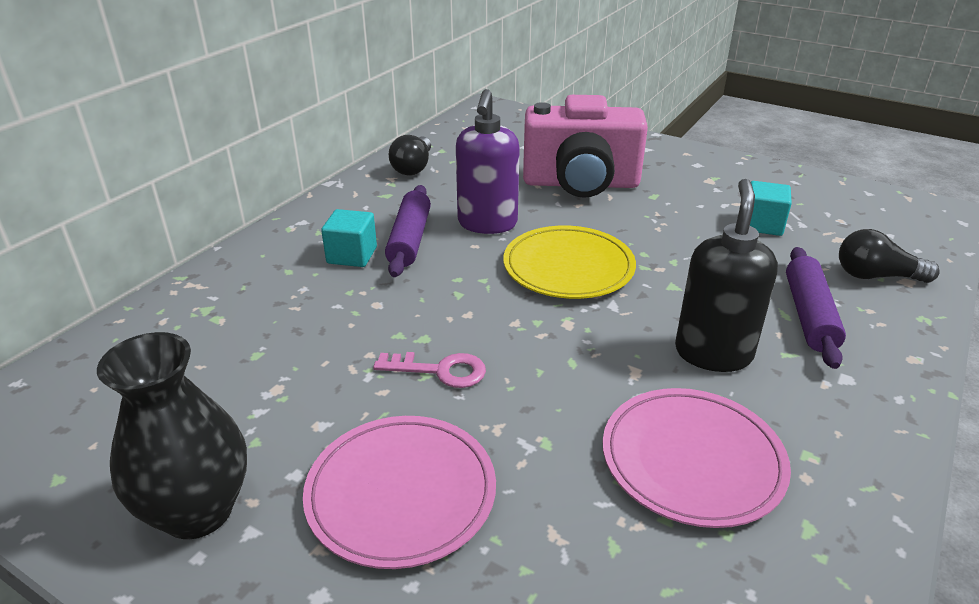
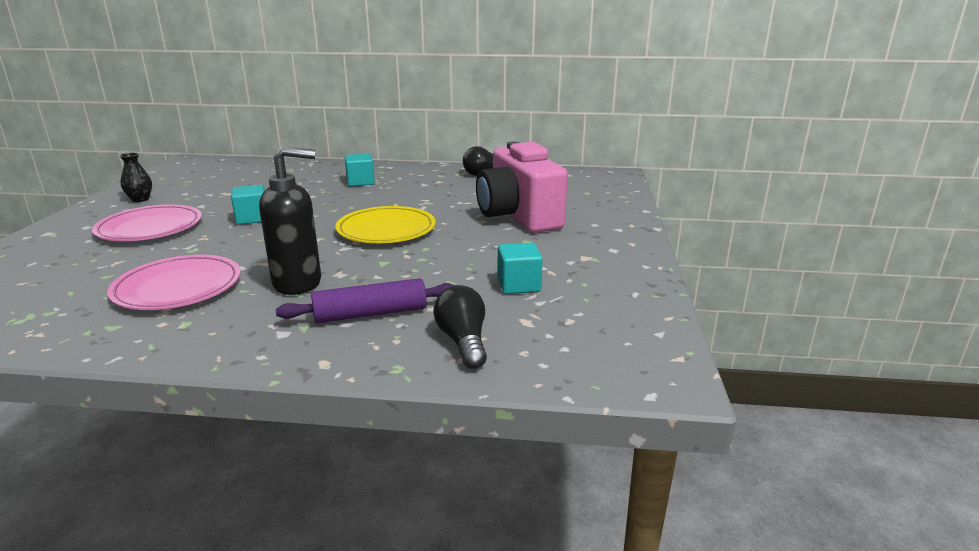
camera: 65 degrees right, 10 degrees down
black vase [97,332,247,539] -> black vase [119,153,152,202], size x0.51
pink key [373,352,486,388] -> turquoise cube [231,185,265,225]
purple rolling pin [385,185,431,277] -> none
purple soap dispenser [456,89,520,234] -> none

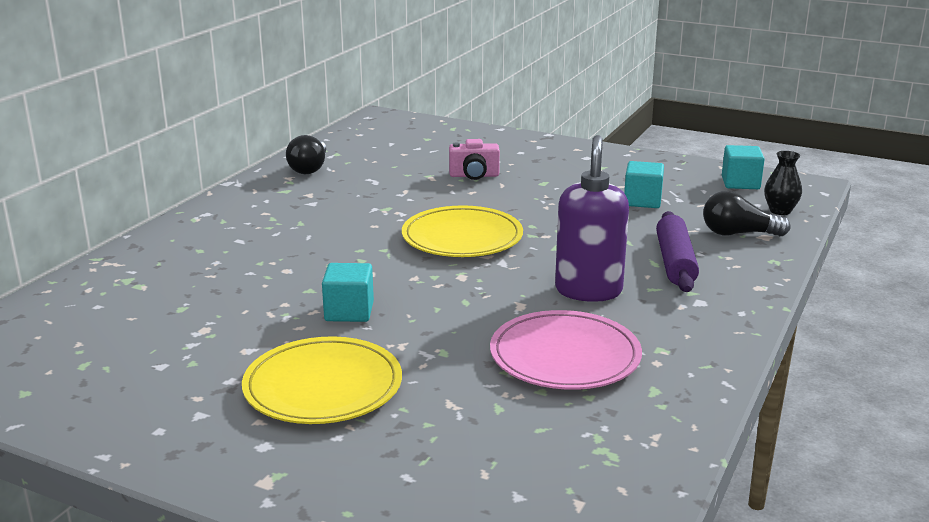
camera: 70 degrees left, 0 degrees up
pink plate [92,204,202,241] -> yellow plate [242,336,402,424]
black vase [119,153,152,202] -> black vase moved to [764,151,802,215]
black soap dispenser [259,146,321,295] -> purple soap dispenser [555,135,629,302]
turquoise cube [345,153,375,187] -> turquoise cube moved to [722,145,765,189]
pink camera [476,141,568,233] -> pink camera [449,139,500,180], size x0.44

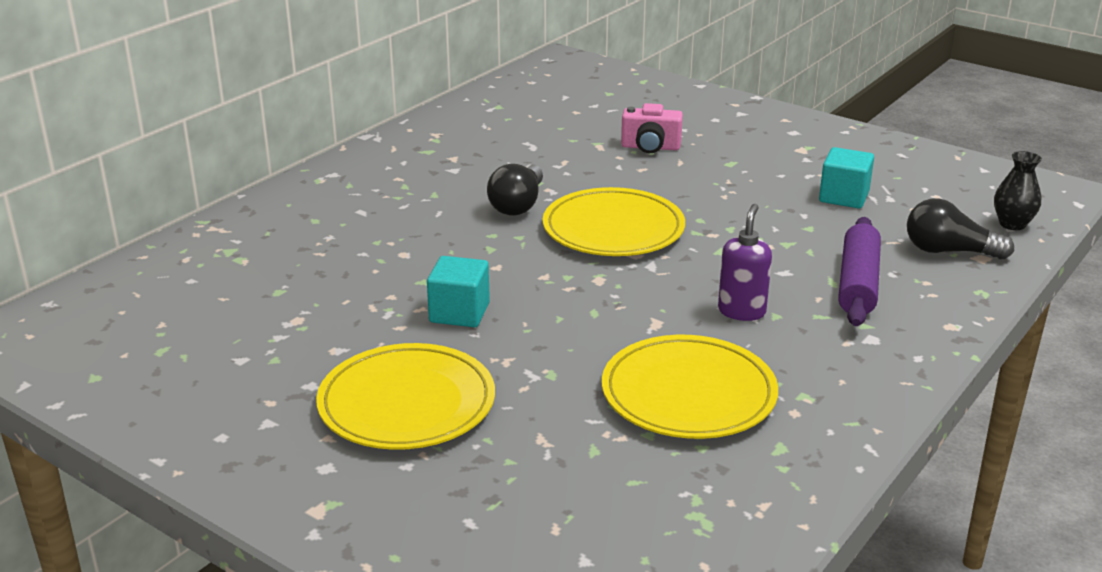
camera: 10 degrees right, 5 degrees up
black light bulb [286,135,326,174] -> black light bulb moved to [487,164,543,216]
pink plate [490,310,642,390] -> yellow plate [602,335,778,439]
purple soap dispenser [555,135,629,302] -> purple soap dispenser [718,204,772,321], size x0.61
turquoise cube [722,145,765,189] -> none

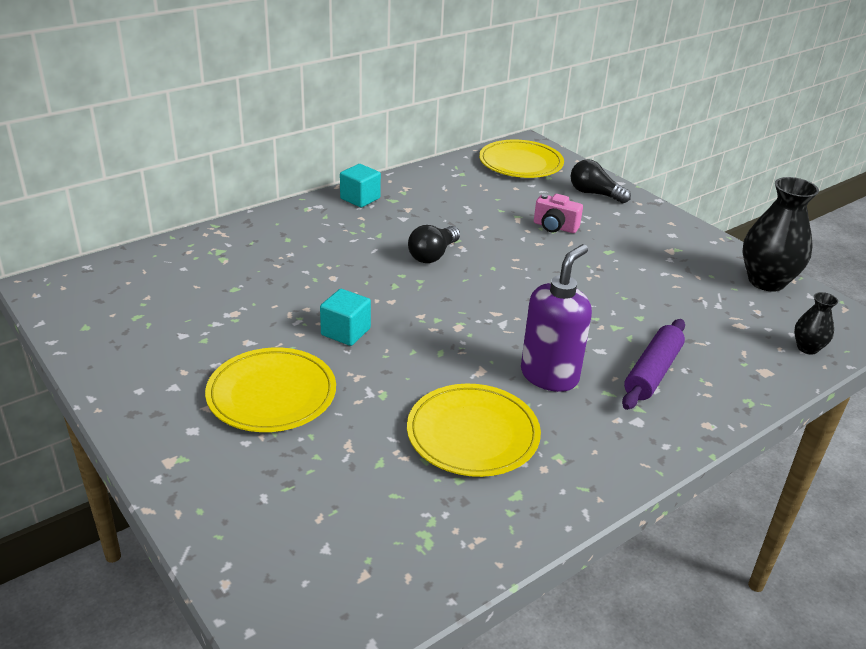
camera: 15 degrees right, 5 degrees up
yellow plate [543,187,685,256] -> yellow plate moved to [479,140,564,178]
purple soap dispenser [718,204,772,321] -> purple soap dispenser [521,244,592,392], size x1.65
turquoise cube [819,147,874,208] -> turquoise cube moved to [340,164,381,207]
black light bulb [907,198,1014,259] -> black light bulb moved to [571,159,631,203]
none -> black vase [742,177,819,291]

